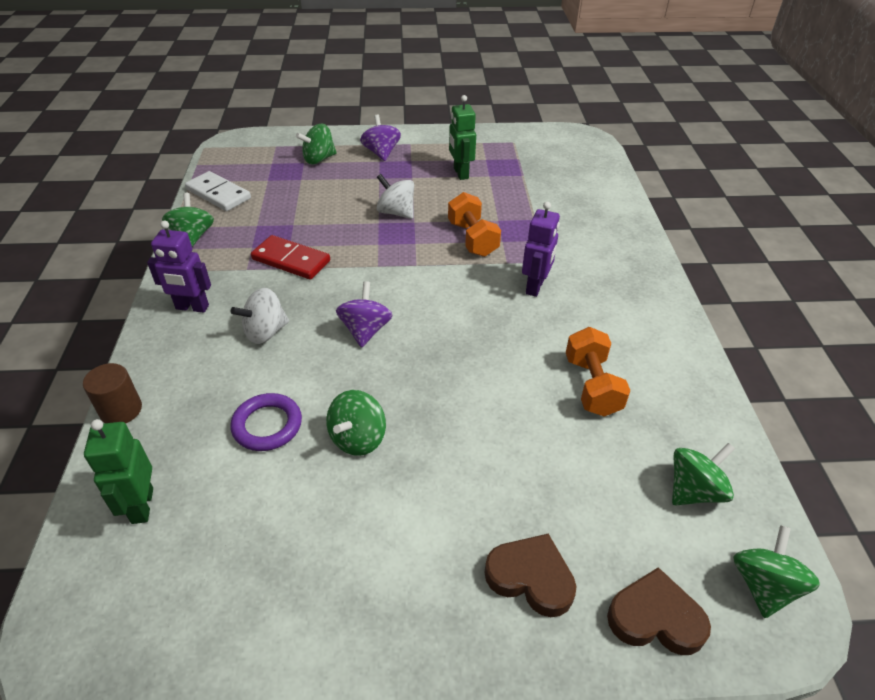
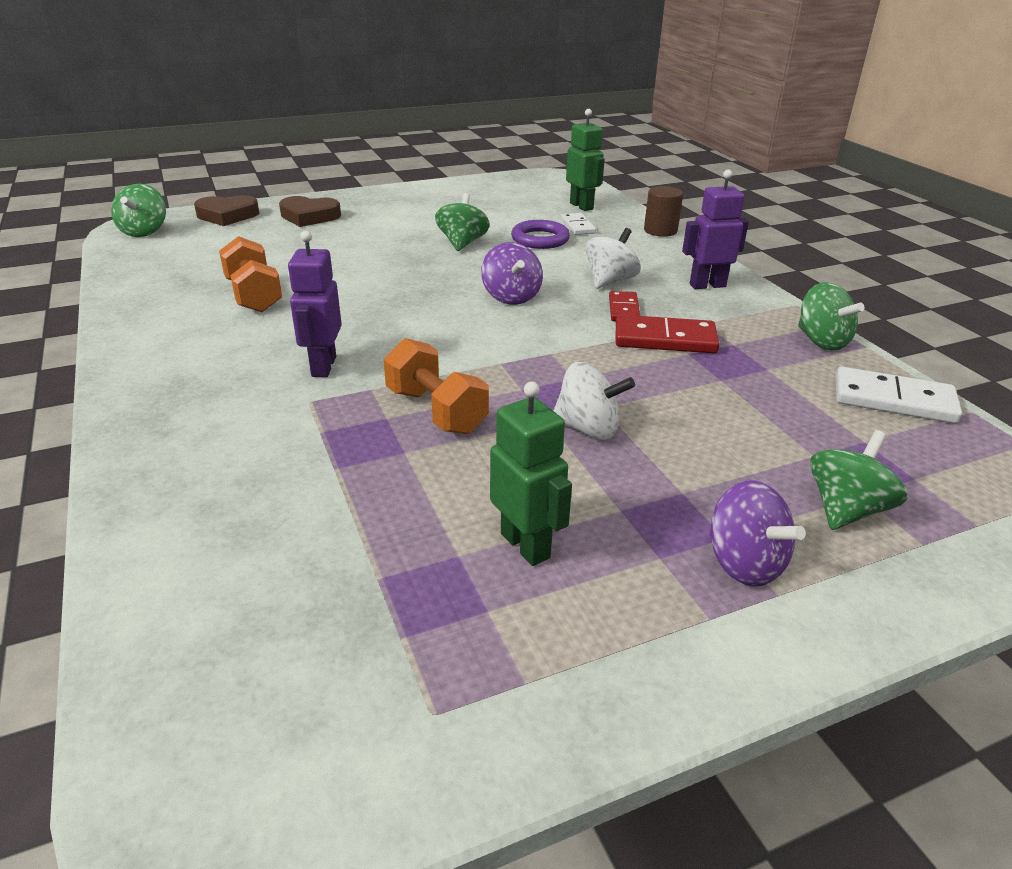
camera: 160 degrees right, 10 degrees down
green spinning top [672,443,735,505] -> none
none -> white domino [561,213,596,235]
none -> red domino [609,291,640,321]

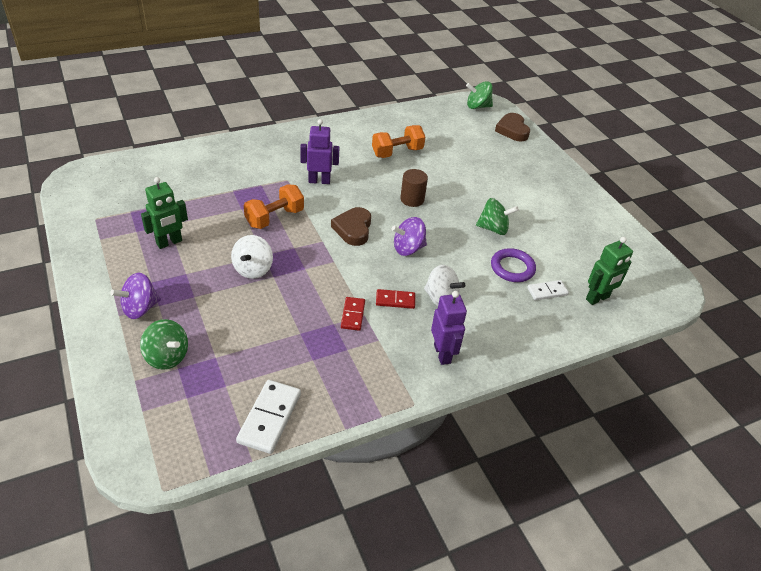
camera: 85 degrees right, 10 degrees up
brown heart [279,196,341,227] -> brown heart moved to [331,207,371,246]
red domino [616,314,720,353] -> red domino [341,297,365,331], size x0.61
brown cylinder [644,186,683,237] -> brown cylinder moved to [400,169,428,207]
green spinning top [798,282,865,351] -> none

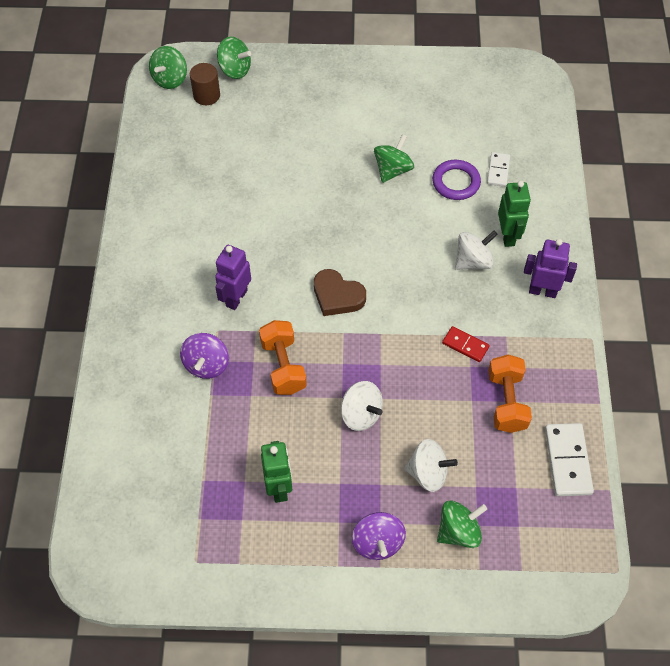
camera: 60 degrees left, 15 degrees up
white domino [236,380,301,454] -> white domino turned 45 degrees clockwise [545,423,594,496]
orange dumbbell [372,125,425,158] -> orange dumbbell moved to [488,355,532,433]
red domino [376,289,415,309] -> none
purple spinning top [392,217,427,256] -> purple spinning top moved to [180,333,229,379]
brown cylinder [400,169,428,207] -> brown cylinder moved to [190,63,220,105]
brown heart [495,113,530,142] -> green spinning top [217,37,251,79]
green robot [586,237,633,305] -> green robot moved to [498,181,531,247]
none -> white spinning top [404,439,458,492]

